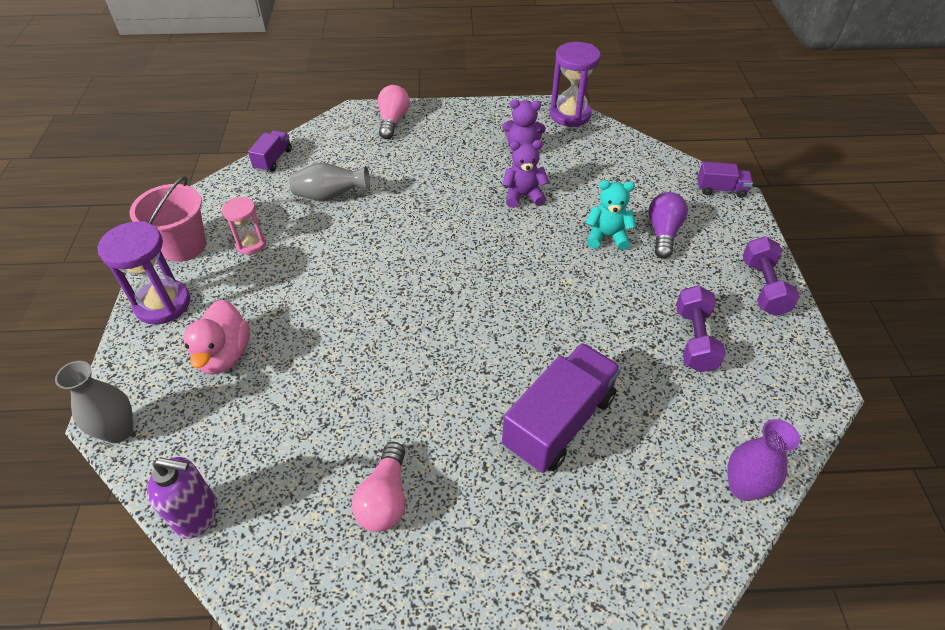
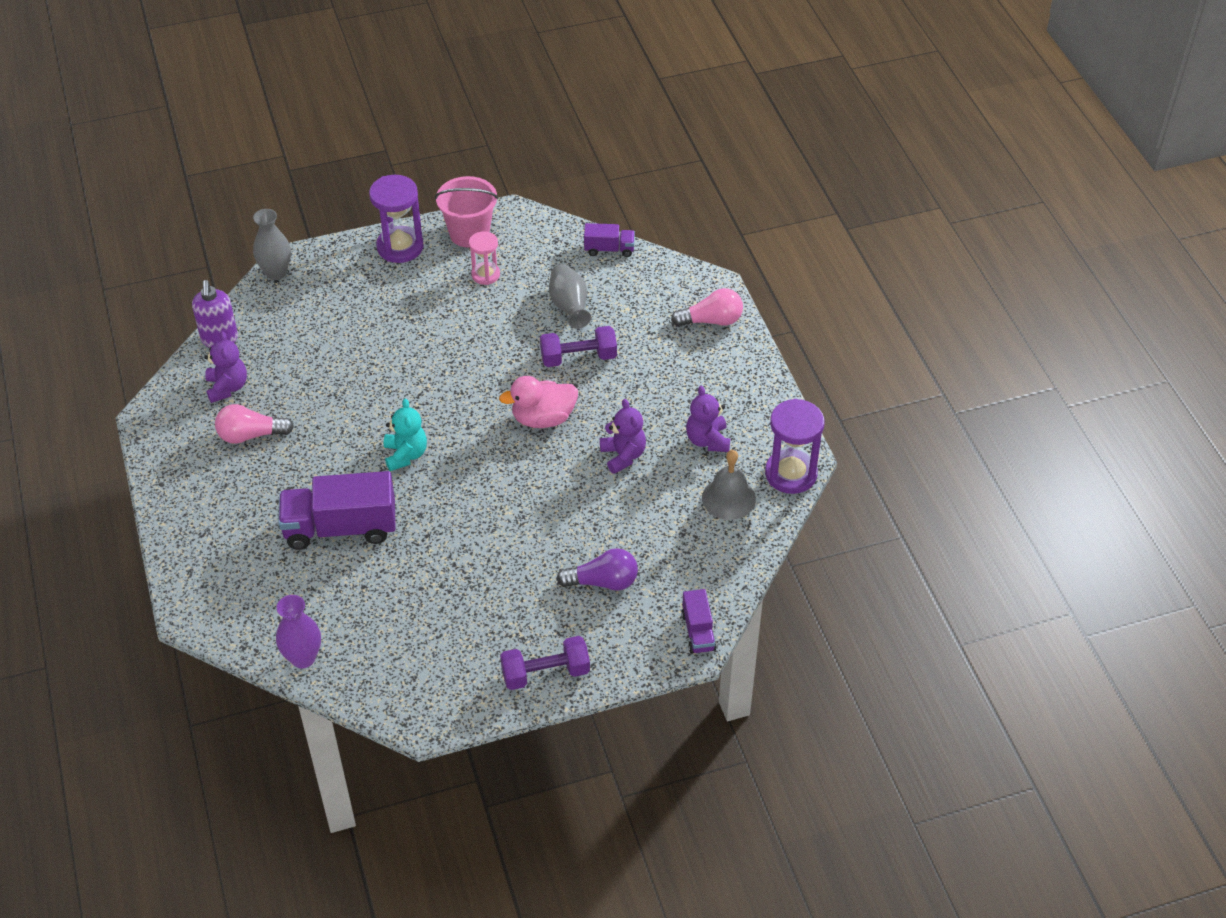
camera: 75 degrees right, 0 degrees up
pink duck [183,299,250,374] -> pink duck moved to [499,376,578,428]
purple truck [502,343,621,473] -> purple truck turned 150 degrees clockwise [278,471,396,550]
turquoise teddy bear [586,180,636,250] -> turquoise teddy bear moved to [384,399,427,471]
purple dumbbell [676,285,726,372] -> purple dumbbell moved to [540,326,617,367]
none -> purple teddy bear [205,331,247,403]
none -> grey bell [702,450,756,520]

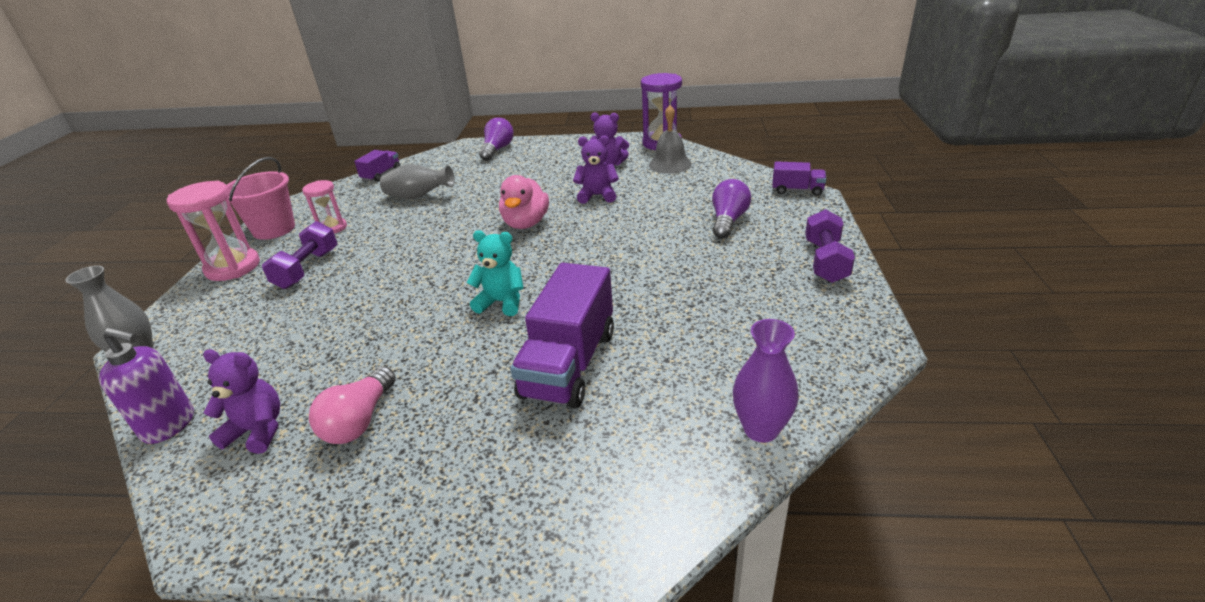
camera: 65 degrees left, 15 degrees down
purple hourglass [369,175,424,263] -> pink hourglass [167,181,260,281]
purple dumbbell [540,326,617,367] -> purple dumbbell moved to [262,221,337,289]
pink light bulb [671,288,743,327] -> purple light bulb [479,117,514,161]

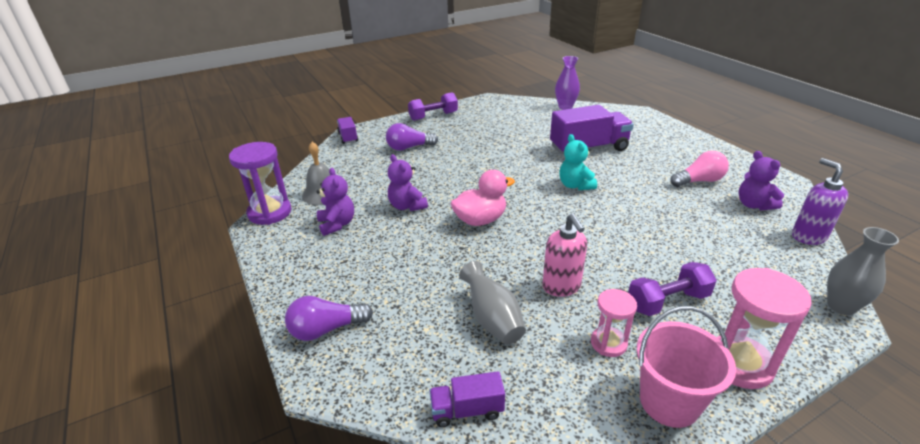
camera: 125 degrees left, 0 degrees up
none -> pink soap dispenser [542,214,587,297]

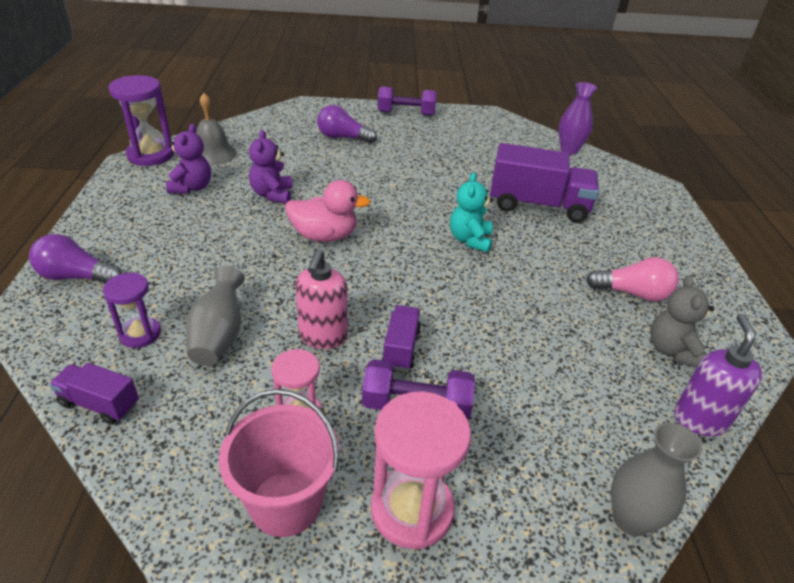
camera: 25 degrees right, 5 degrees up
purple truck [337,117,358,144] -> purple truck moved to [382,305,421,371]
purple teddy bear [739,151,784,210] -> grey teddy bear [650,275,715,368]
none -> purple hourglass [103,272,161,348]

